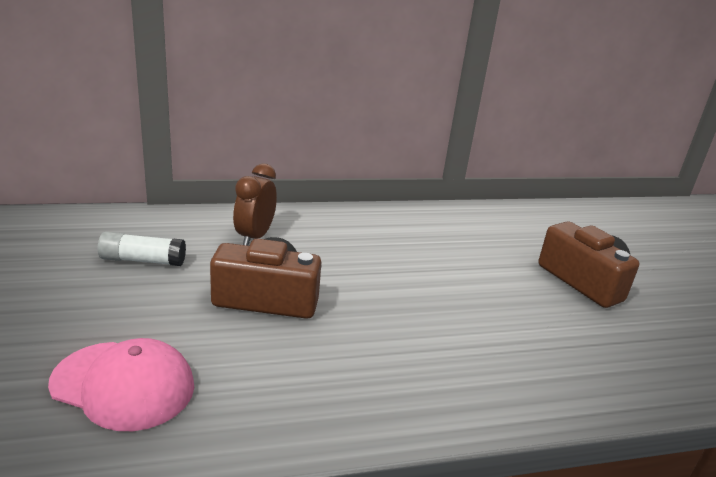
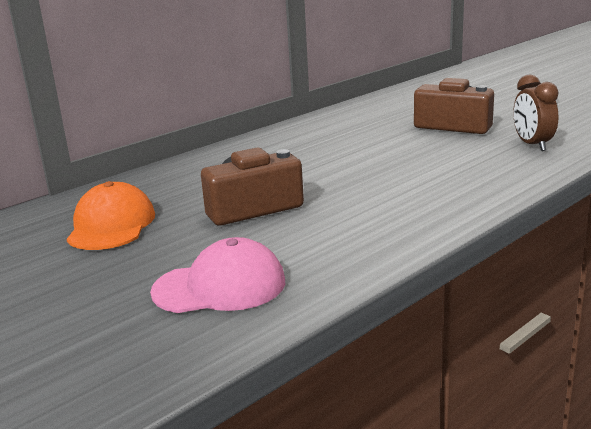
camera: 25 degrees left, 5 degrees down
white glue stick [98,232,186,266] -> orange cap [66,181,155,250]
brown clock [233,163,277,246] -> brown clock moved to [513,75,559,151]

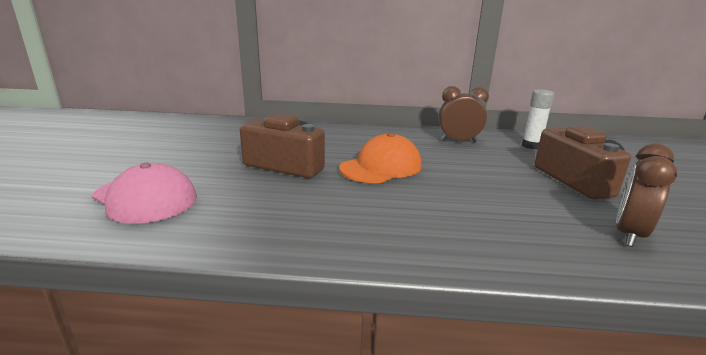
camera: 45 degrees right, 0 degrees up
orange cap [66,181,155,250] -> orange cap moved to [339,133,422,183]
none -> brown clock [438,86,489,142]
none -> white glue stick [522,89,555,149]

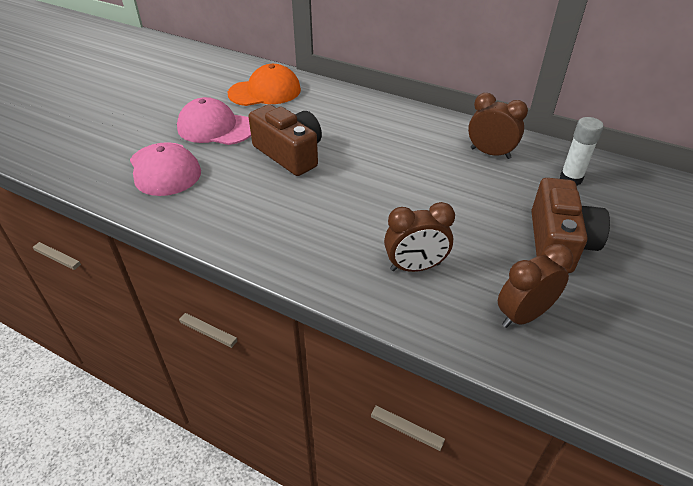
camera: 25 degrees right, 20 degrees up
orange cap [339,133,422,183] -> orange cap moved to [228,64,301,106]
none -> pink cap [177,97,251,145]
none -> brown clock [384,202,455,272]

